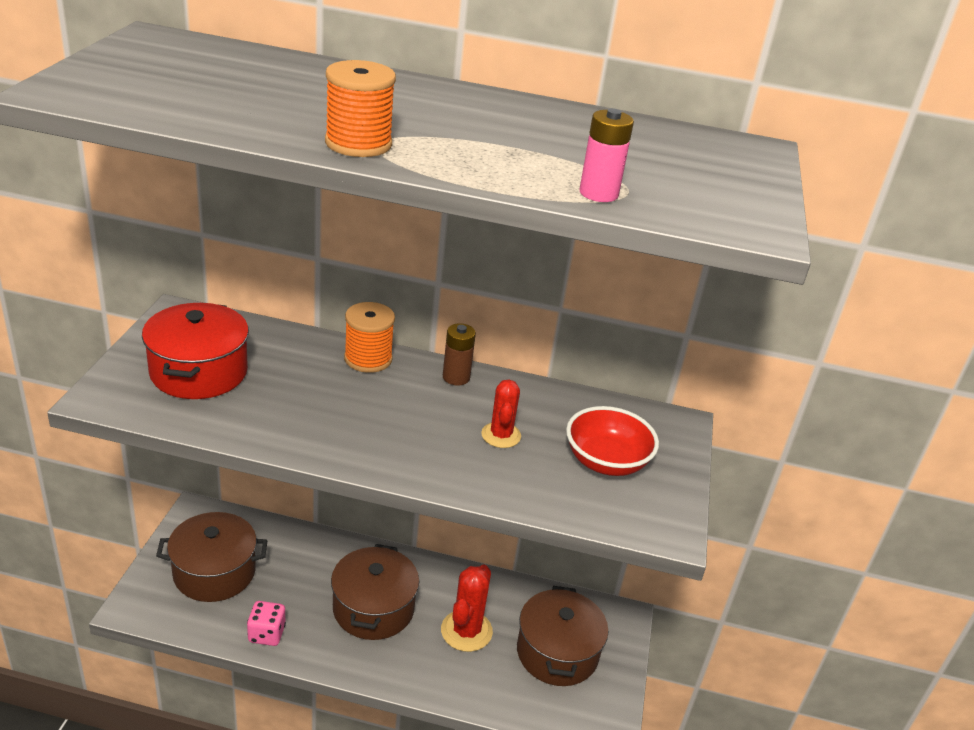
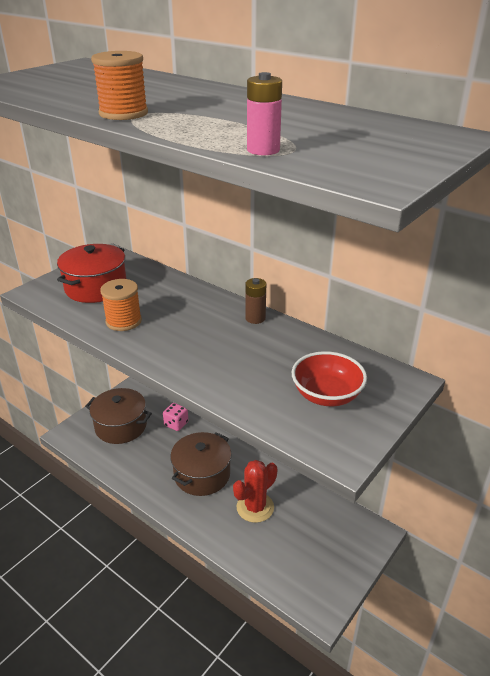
camera: 30 degrees right, 0 degrees up
pink dice [247,601,286,646] -> pink dice moved to [163,403,188,431]
orange spool [344,302,395,373] -> orange spool moved to [100,279,142,331]
red cactus [481,379,521,448] -> none
brown pot [517,586,608,686] -> none

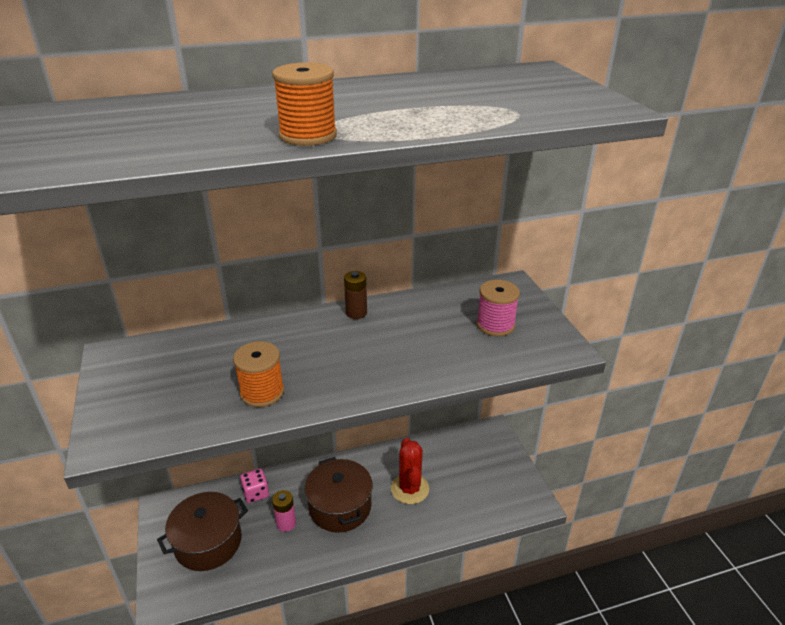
camera: 55 degrees left, 0 degrees up
red pot [57,244,126,303] -> none
pink battery [247,72,282,155] -> pink battery moved to [272,490,296,532]
red bowl [292,351,367,406] -> pink spool [476,280,520,336]

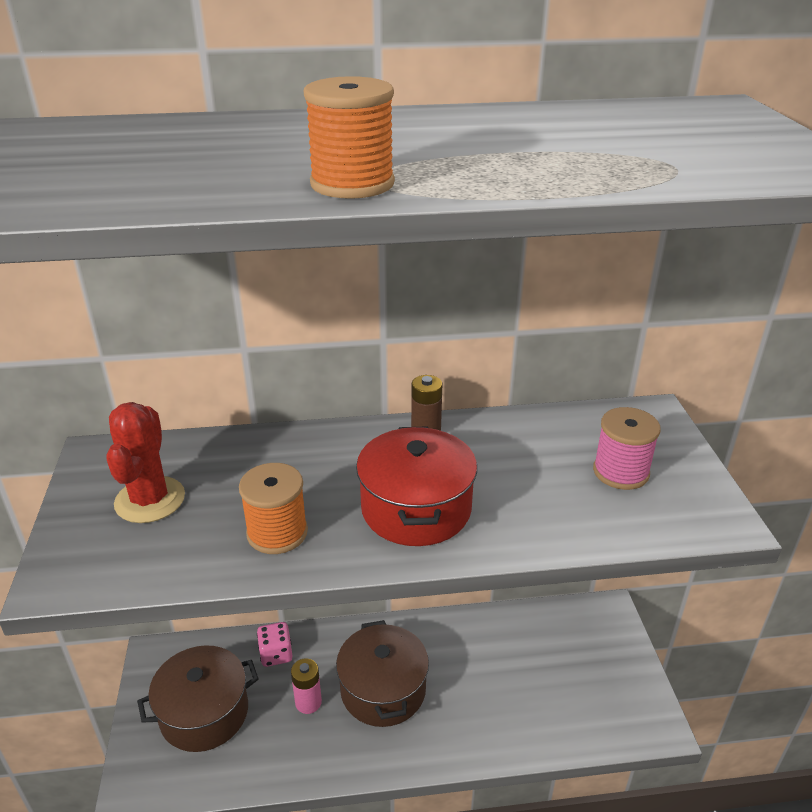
camera: 10 degrees right, 0 degrees up
red cactus [391,438,429,504] -> red cactus moved to [106,402,185,523]
none -> red pot [356,426,477,546]

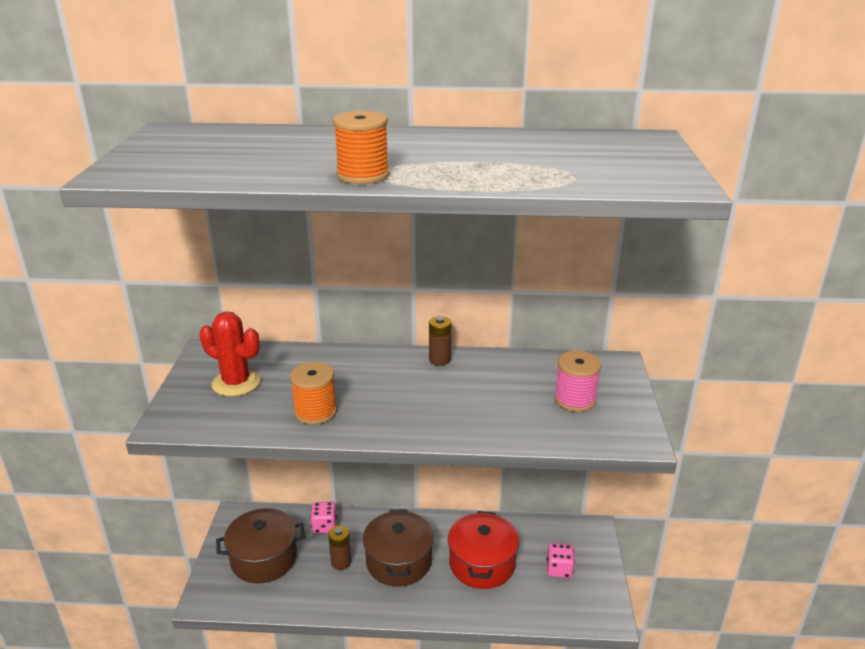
camera: 10 degrees right, 5 degrees down
red cactus [106,402,185,523] -> red cactus turned 75 degrees counterclockwise [199,312,260,396]
pink battery [291,658,322,714] -> brown battery [328,526,351,570]
red pot [356,426,477,546] -> red pot moved to [448,511,519,589]
none -> pink dice [547,543,575,578]

